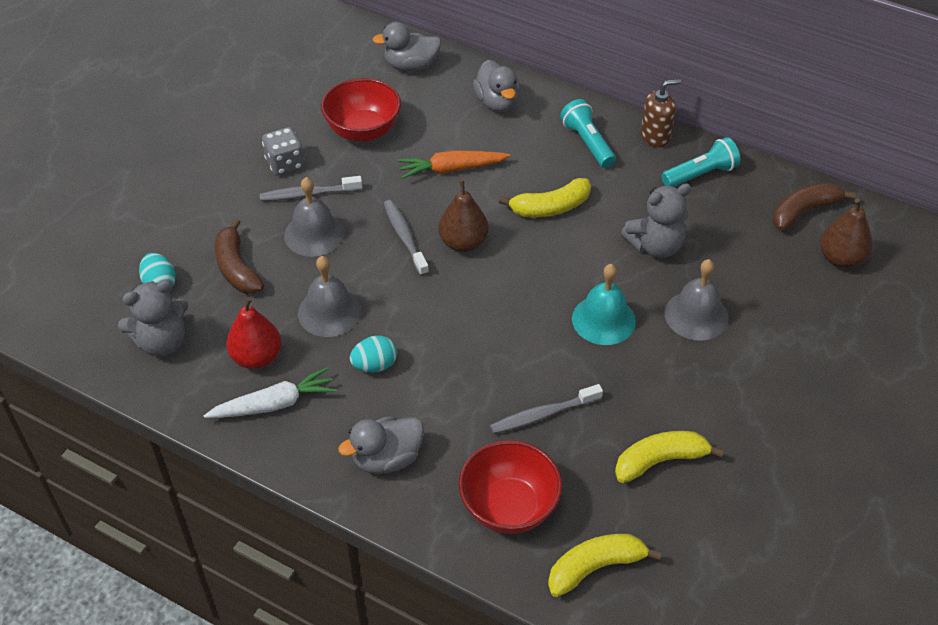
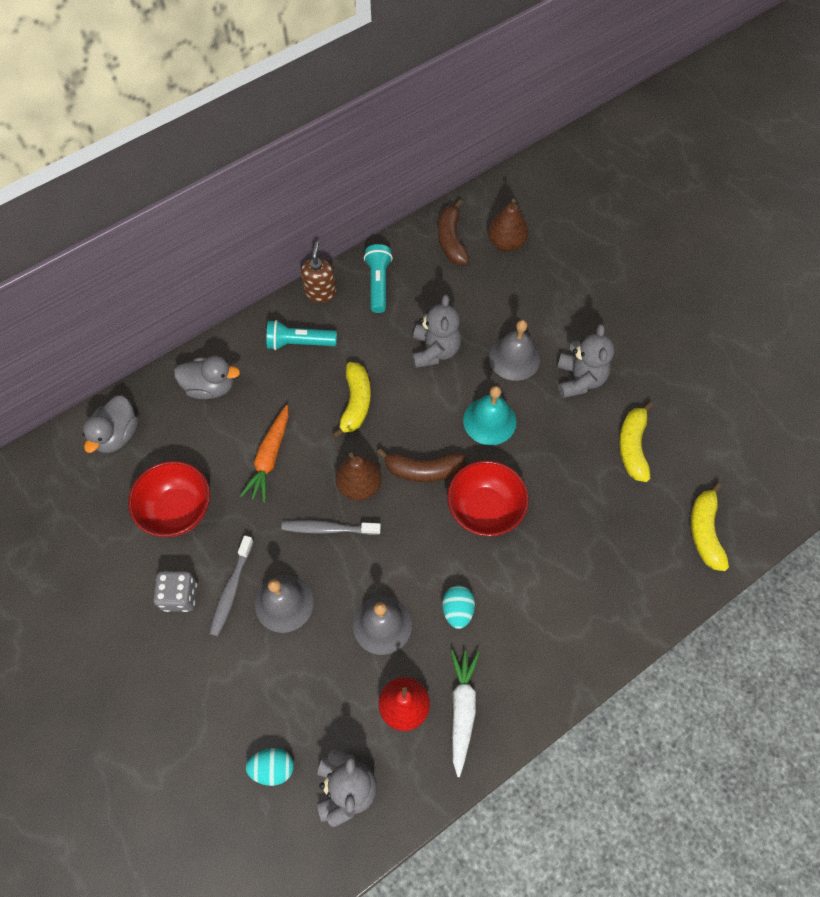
camera: 65 degrees left, 15 degrees up
brown banana [215,219,264,294] -> brown banana moved to [377,448,466,482]
grey duck [338,416,424,474] -> none
red bowl [459,440,562,534] -> red bowl moved to [447,460,529,537]
grey toothbrush [490,384,603,434] -> none
none -> grey teddy bear [557,324,615,398]

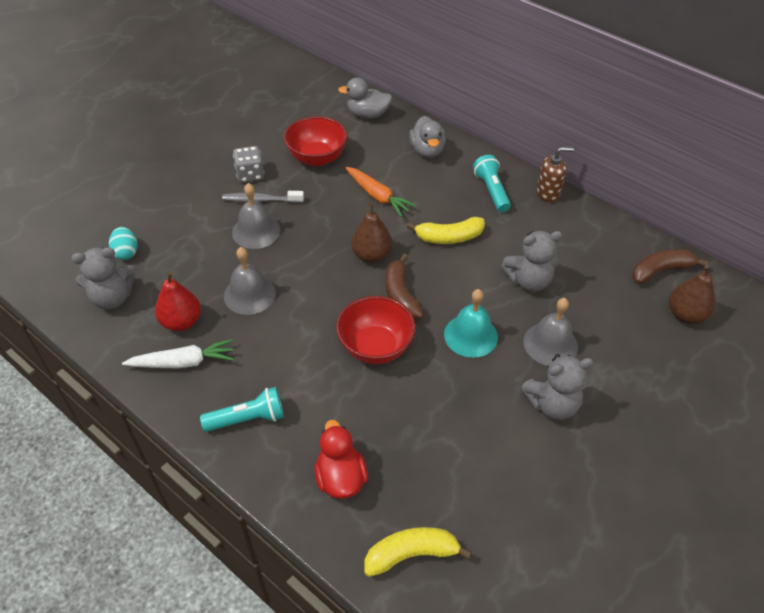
camera: 75 degrees right, 15 degrees down
orange carrot [240,405,289,502] -> orange carrot turned 135 degrees counterclockwise [345,167,416,217]
grey toothbrush [281,520,381,535] -> none
turquoise flashlight [364,244,393,313] -> turquoise flashlight moved to [200,387,284,432]
turquoise egg [442,585,475,629] -> none
yellow banana [619,402,653,482] -> none
none -> red duck [315,420,368,499]

